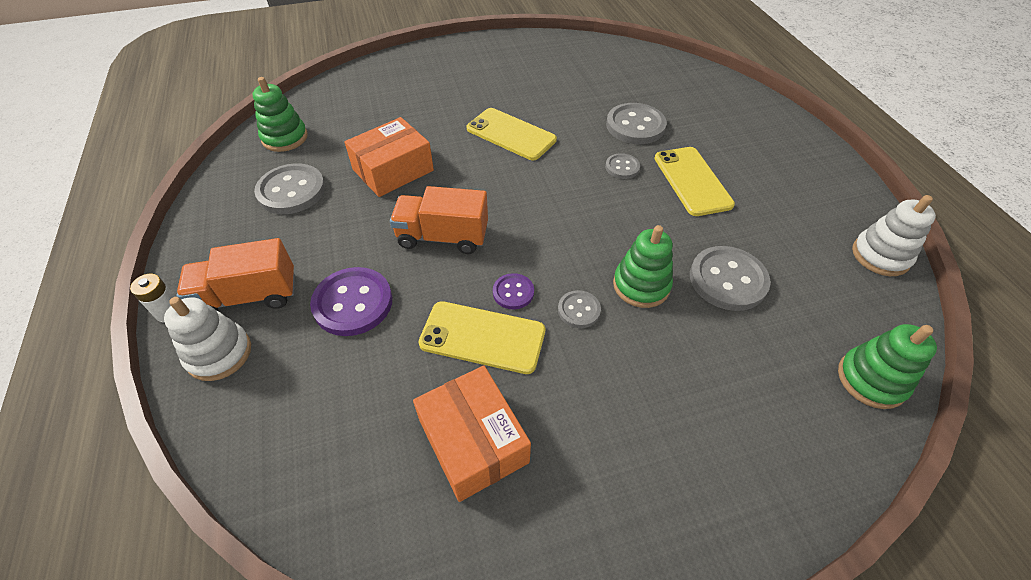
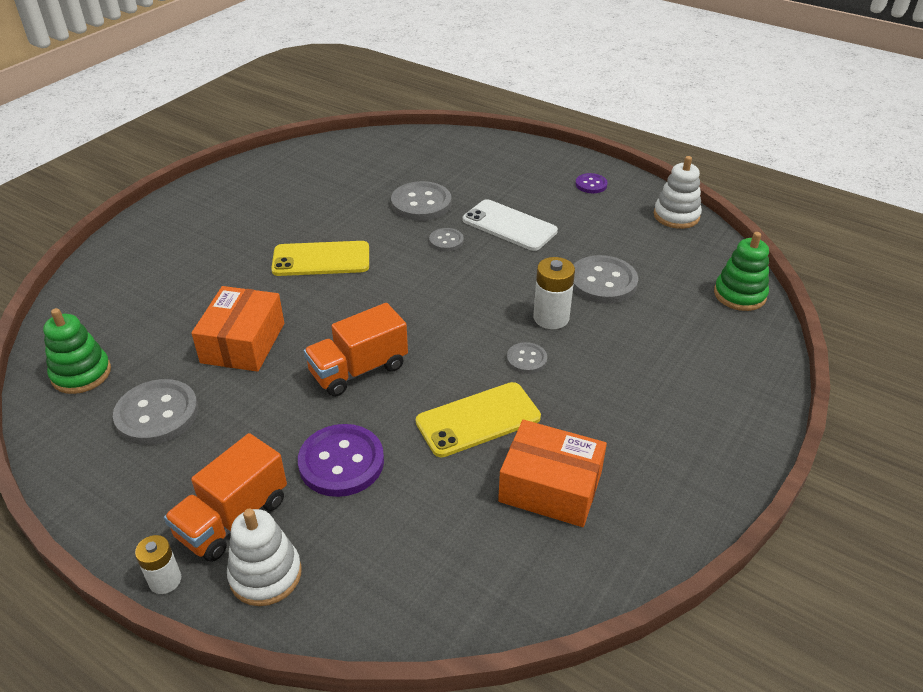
camera: 40 degrees left, 10 degrees down
purple button [493,273,534,309] -> purple button moved to [576,173,608,193]
green stacking toy [613,225,673,308] -> white battery [533,257,575,329]
yellow phone [654,147,735,216] -> white phone [463,199,558,251]

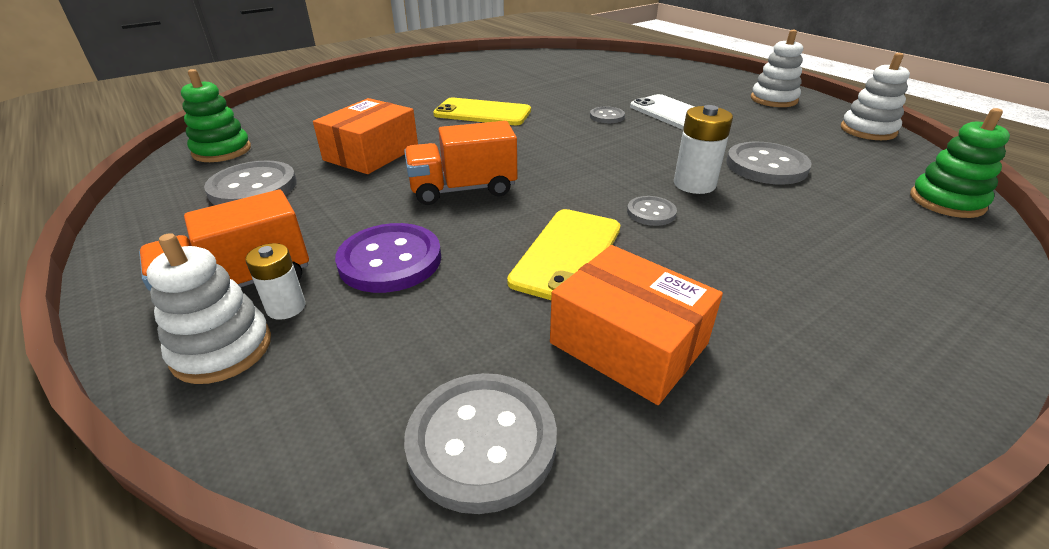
camera: 20 degrees right, 5 degrees down
white battery [135,535,181,594] -> white battery moved to [245,243,306,320]
grey button [391,181,451,221] -> grey button moved to [404,373,557,514]
yellow phone [416,382,541,457] -> yellow phone turned 60 degrees counterclockwise [507,209,620,300]
purple button [576,173,608,193] -> white stacking toy [751,30,803,107]

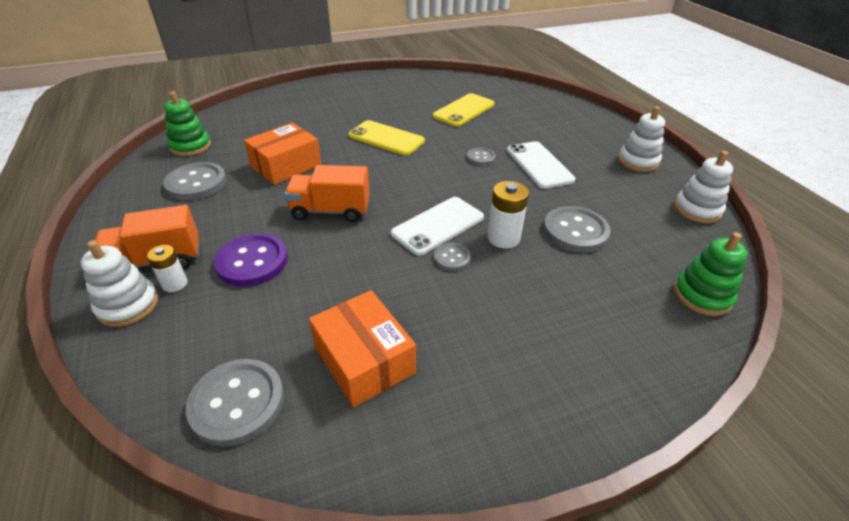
camera: 15 degrees right, 5 degrees up
yellow phone [507,209,620,300] -> yellow phone moved to [433,93,494,127]
none -> white phone [391,197,484,256]

